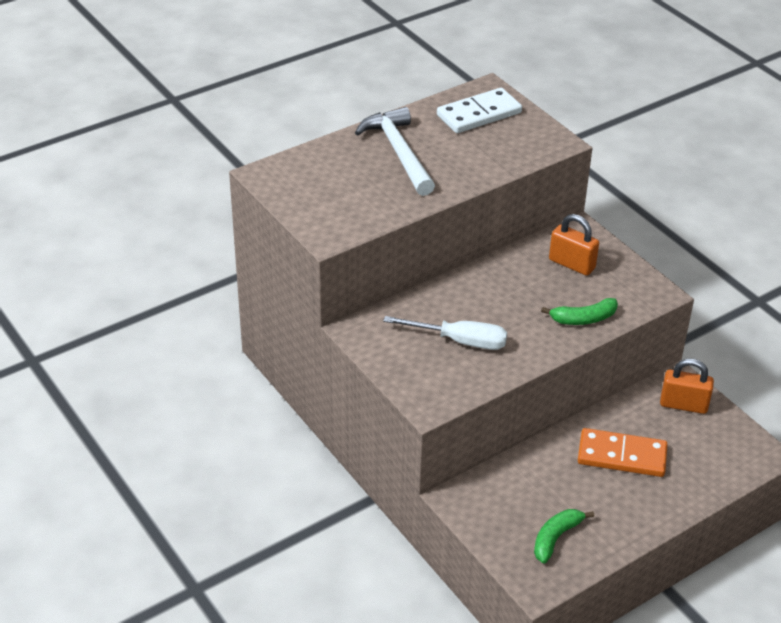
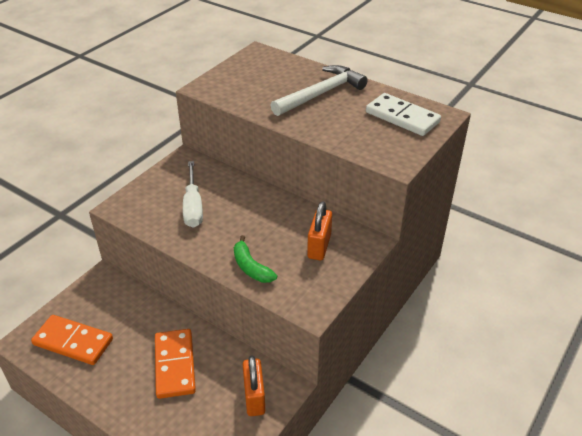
camera: 70 degrees right, 0 degrees up
green banana [534,509,594,563] -> orange domino [31,315,113,365]

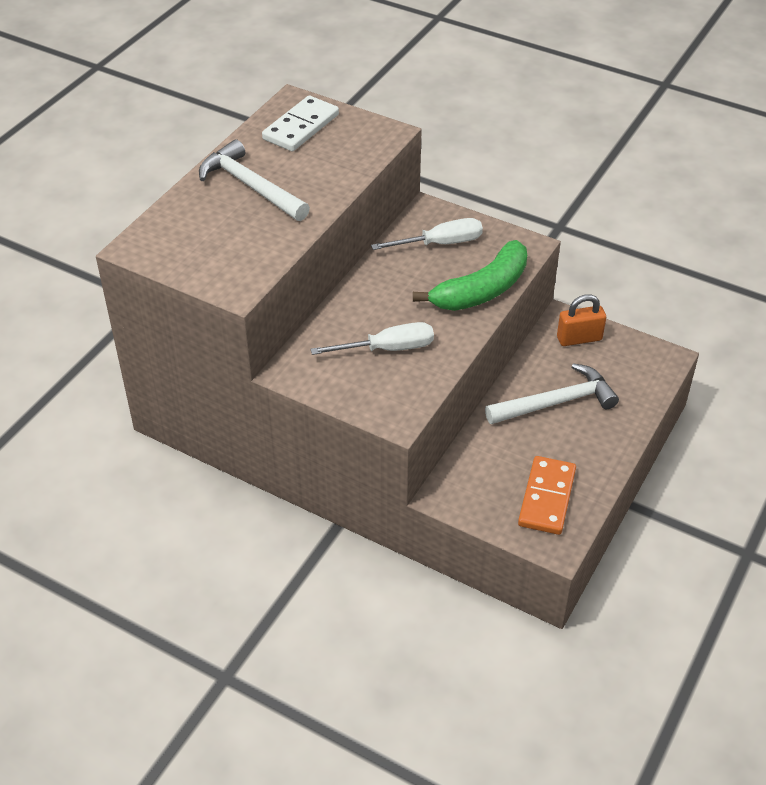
camera: 95 degrees left, 5 degrees up
orange domino [155,329,196,399] -> white hammer [485,363,619,424]
green banana [234,235,277,283] -> green banana [413,240,527,311], size x1.82
orange padlock [307,201,332,260] -> white screwdriver [371,218,483,250]

